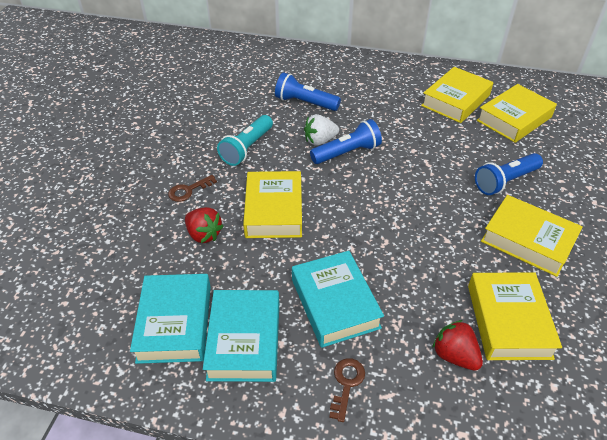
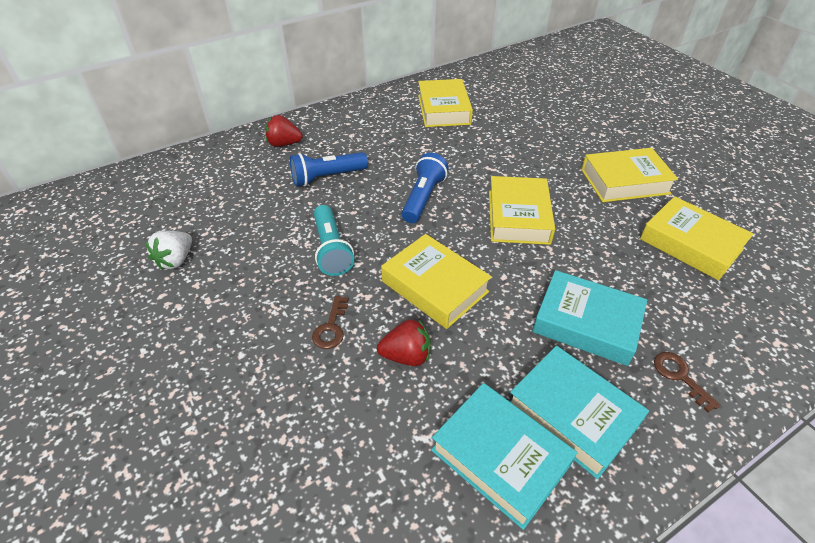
camera: 45 degrees left, 0 degrees up
white strawberry [304,114,339,146] -> white strawberry moved to [145,231,192,270]
red strawberry [432,320,483,371] -> red strawberry moved to [265,115,303,147]
blue flashlight [475,153,543,195] -> none
yellow book [476,84,557,143] -> yellow book moved to [489,176,555,245]

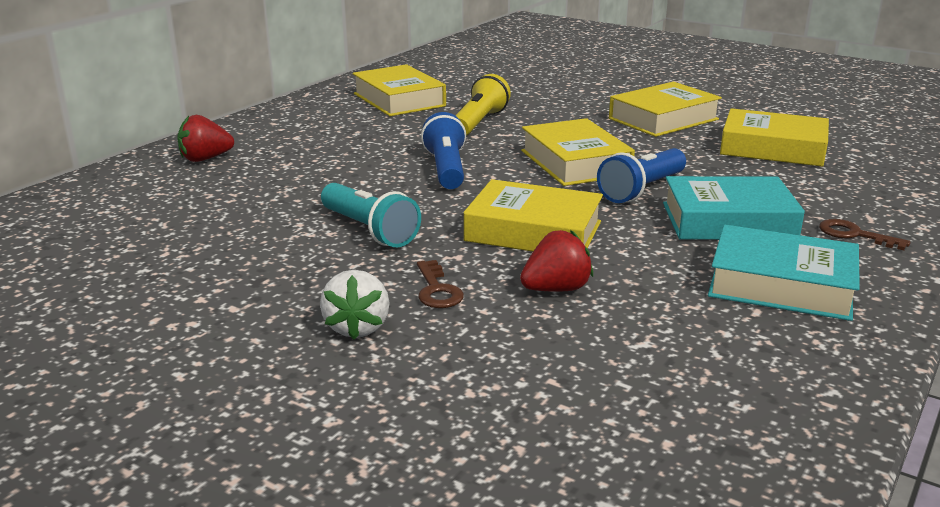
camera: 25 degrees left, 20 degrees down
white strawberry [145,231,192,270] -> white strawberry moved to [320,270,389,340]
blue flashlight [290,152,368,186] -> blue flashlight moved to [597,148,686,203]
turquoise book [431,383,577,530] -> none
none -> yellow flashlight [455,74,511,136]

